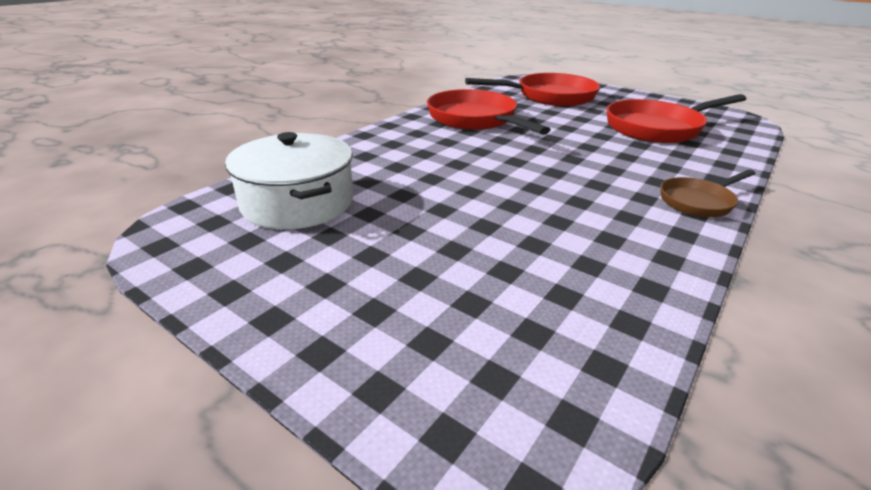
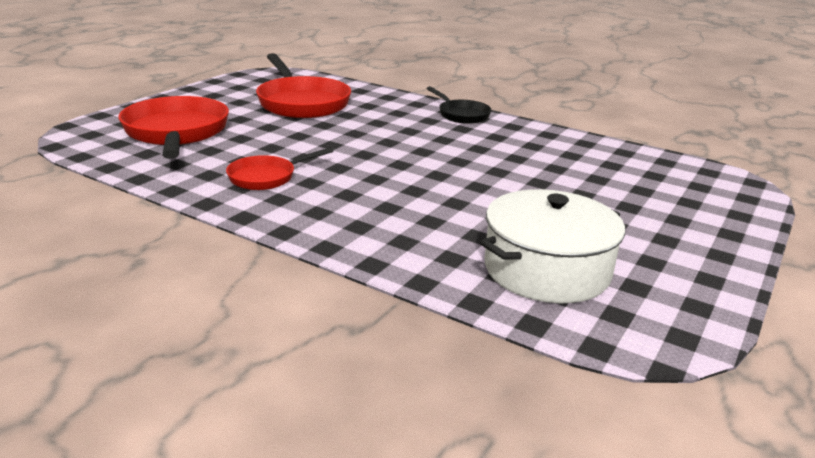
camera: 95 degrees left, 5 degrees down
red pan [427,89,551,135] -> red pan [226,147,333,190], size x0.55
brown pan [660,170,756,217] -> black pan [426,86,491,124]

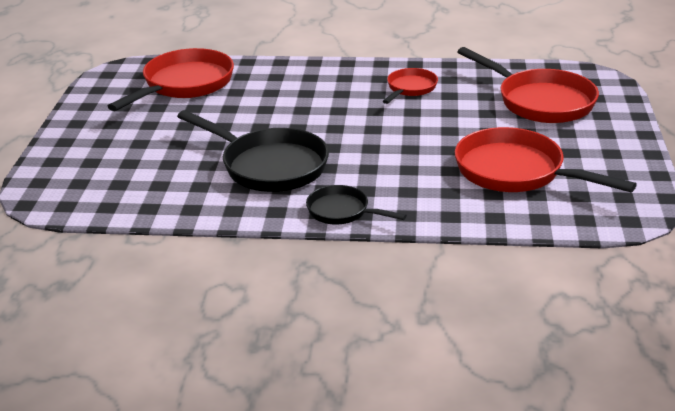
camera: 155 degrees right, 5 degrees up
white pot [480,189,625,303] -> red pan [107,48,234,111]
none -> black pan [177,110,329,192]

